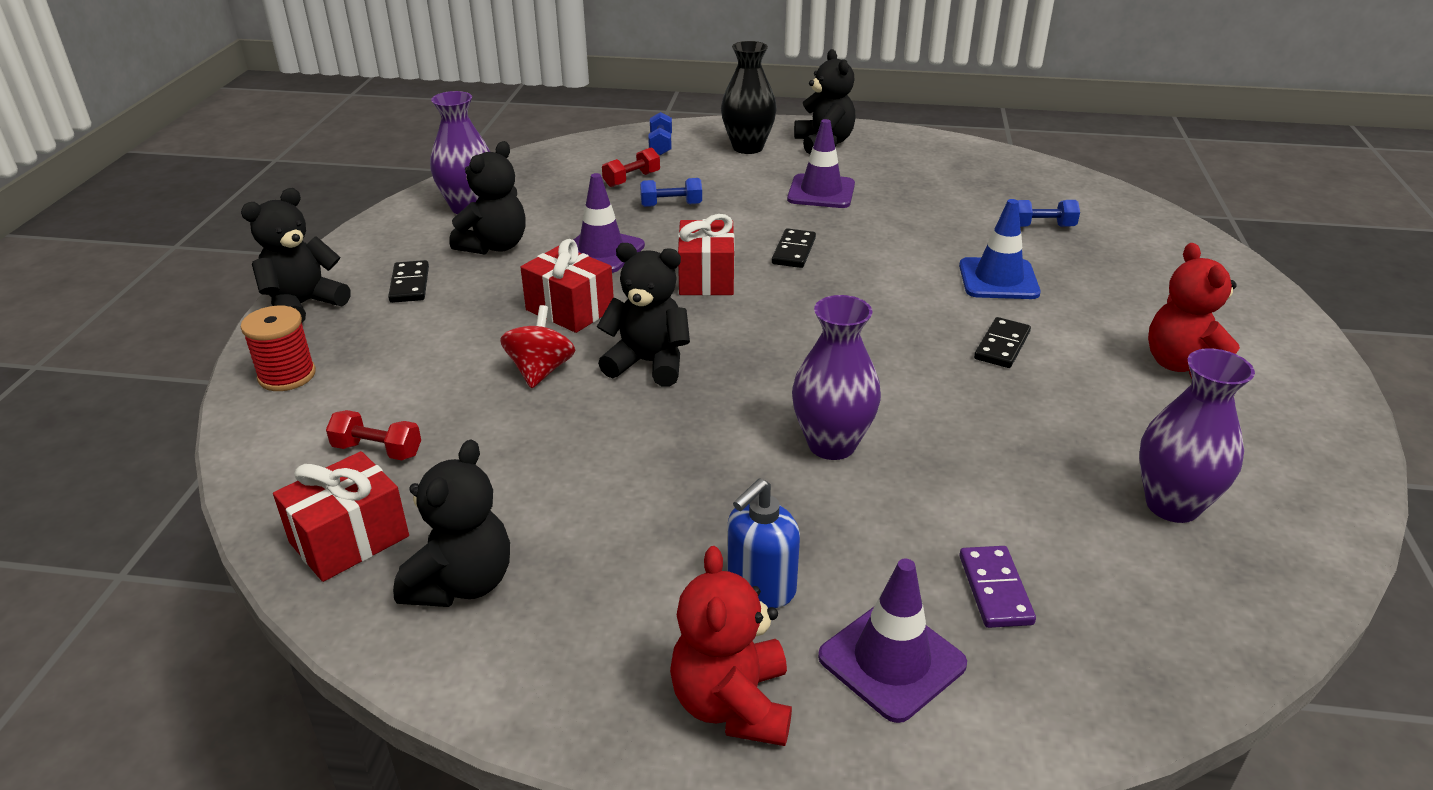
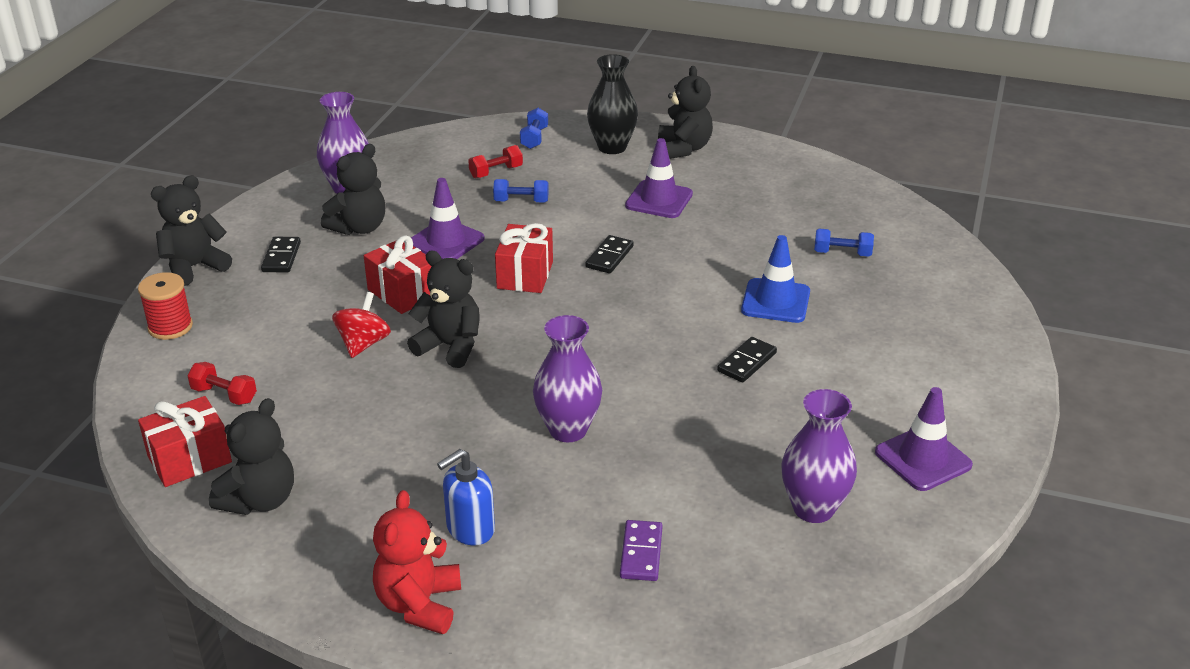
camera: 10 degrees right, 0 degrees up
purple traffic cone [818,559,967,723] -> purple traffic cone moved to [875,387,973,491]
red teddy bear [1148,243,1240,378] -> none

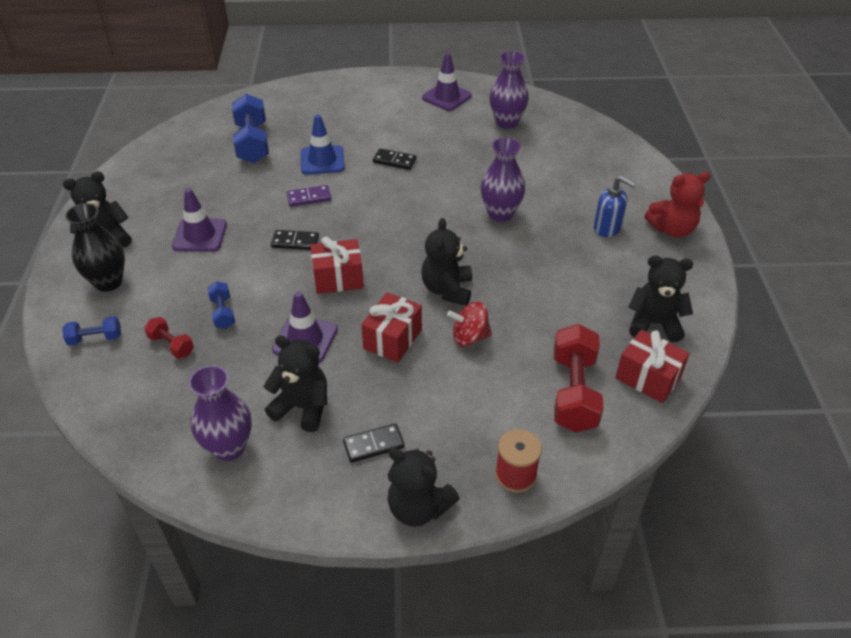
camera: 110 degrees left, 10 degrees up
red dumbbell [187,362,257,405] -> red dumbbell [554,324,604,432], size x1.94
purple domino [620,520,663,581] -> purple domino moved to [286,185,331,207]
blue dumbbell [814,229,874,257] -> blue dumbbell [232,94,269,163], size x1.94

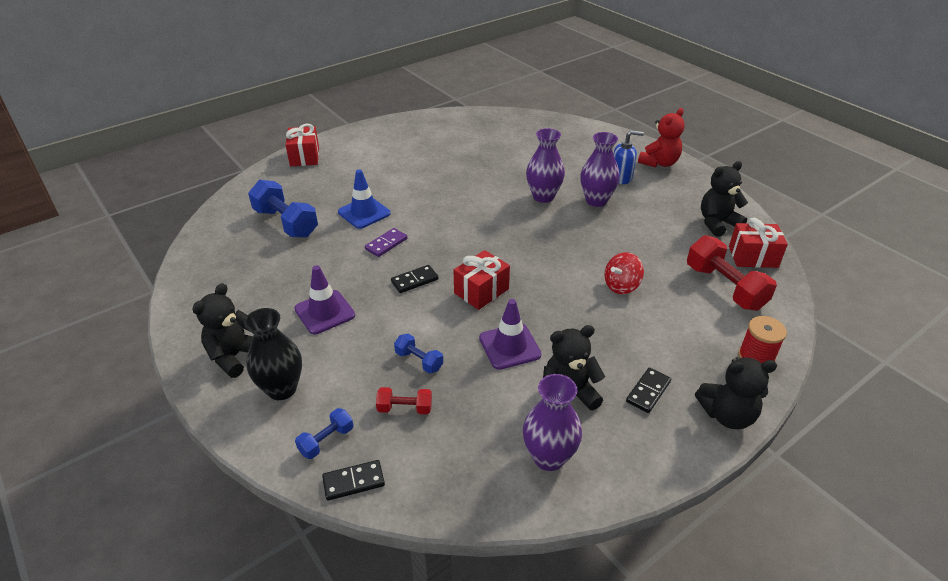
camera: 35 degrees left, 5 degrees down
red gift [361,292,422,363] -> red gift moved to [286,124,319,166]
black domino [373,148,417,170] -> black domino moved to [322,460,385,501]
black teddy bear [421,218,472,306] -> none
purple traffic cone [422,53,472,111] -> none
purple vase [489,51,529,129] -> purple vase moved to [580,132,620,207]

